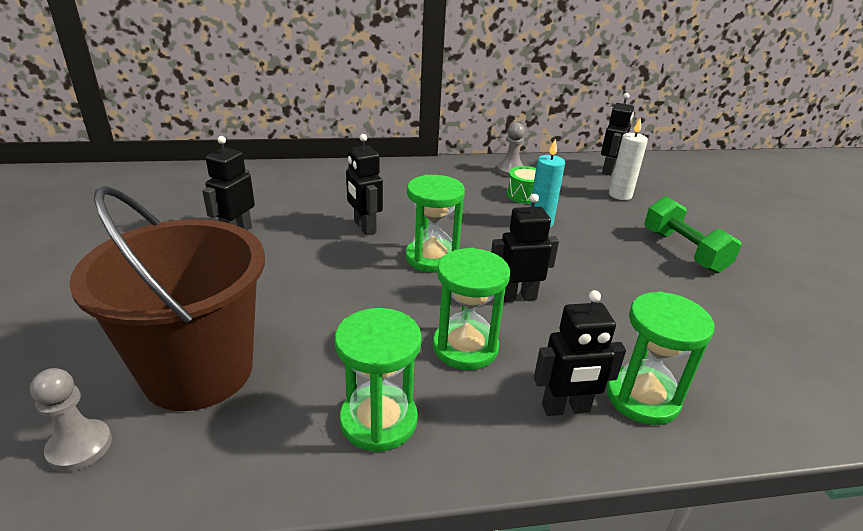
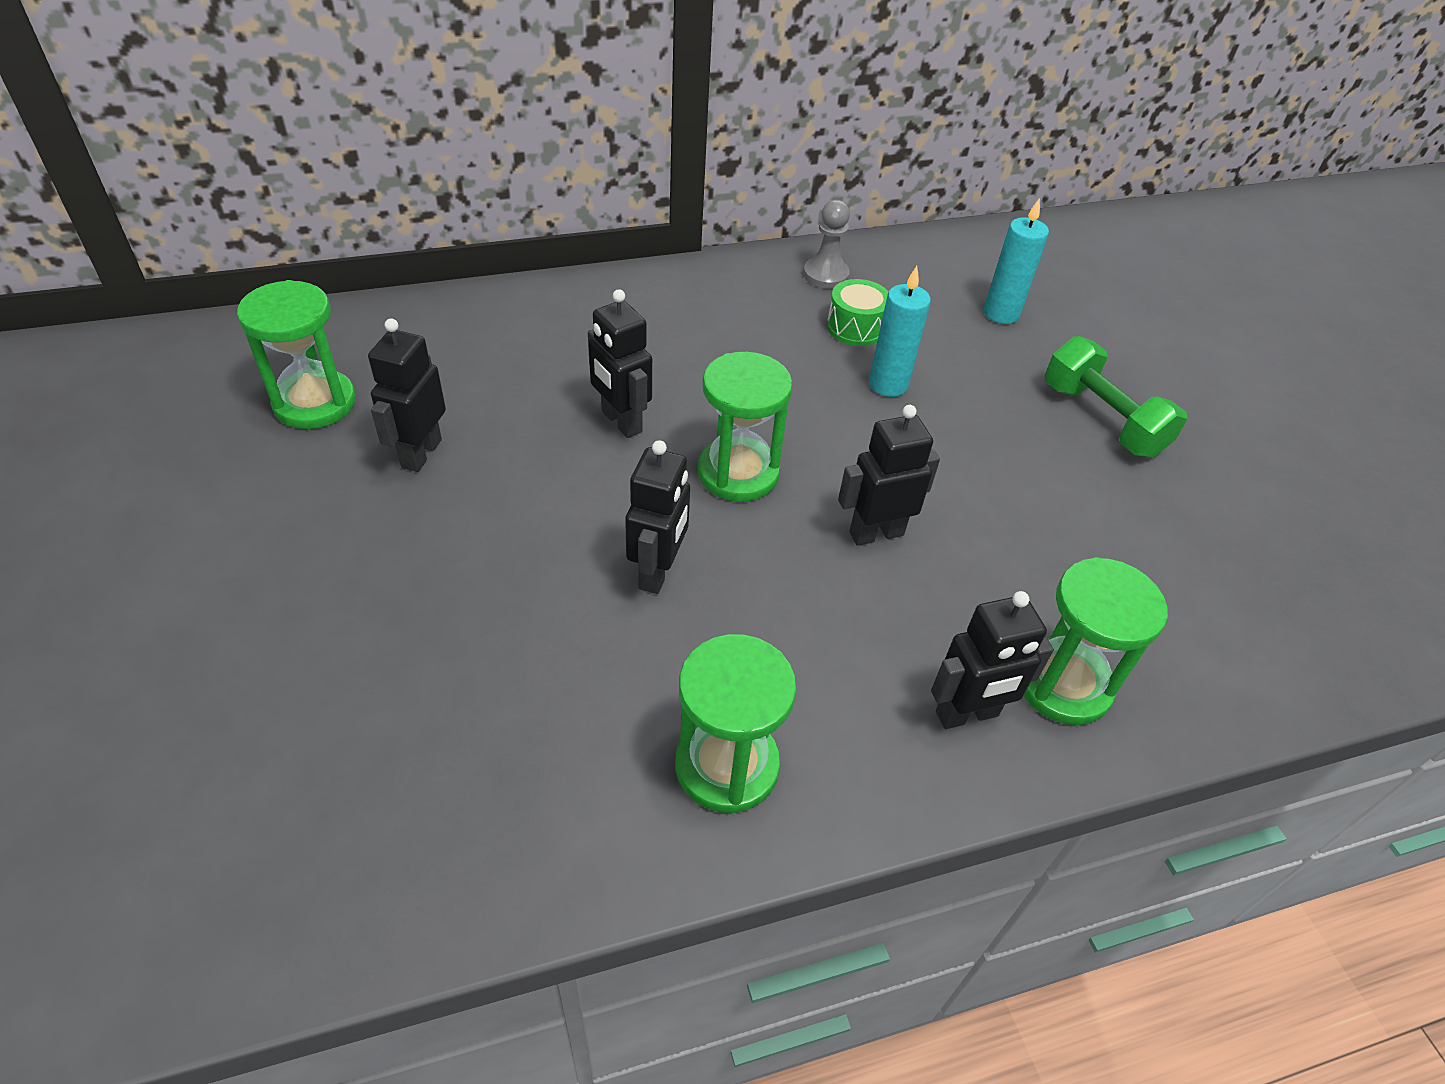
camera: 10 degrees left, 15 degrees up
grey pawn [30,368,112,472] -> none
brown bucket [69,186,265,411] -> none
green hourglass [433,248,510,370] -> green hourglass moved to [237,280,356,429]
black robot [601,93,634,176] -> black robot moved to [625,440,690,594]
white candle [609,117,648,200] -> turquoise candle [984,198,1049,324]

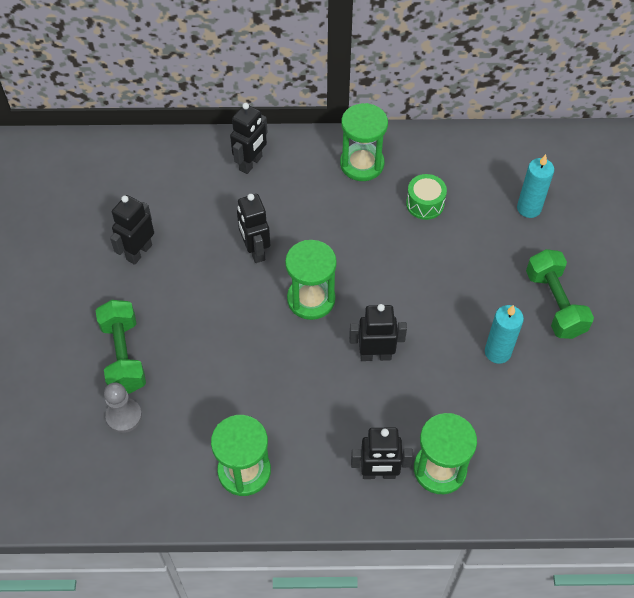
camera: 20 degrees right, 10 degrees up
green hourglass [237,280,356,429] -> green hourglass moved to [340,103,388,181]
black robot [625,440,690,594] -> black robot moved to [230,103,268,174]
grey pawn [803,200,850,289] -> grey pawn moved to [104,382,142,433]
turquoise candle [869,266,931,397] -> turquoise candle moved to [485,305,524,364]
none -> green dumbbell [96,300,146,394]

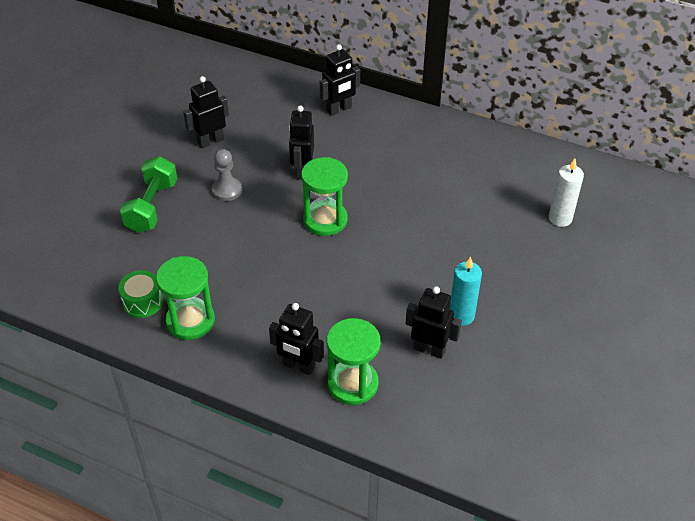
camera: 25 degrees right, 10 degrees down
grey pawn [104,382,142,433] -> grey pawn moved to [212,149,242,201]
green hourglass [340,103,388,181] -> none
black robot [349,304,407,361] -> black robot moved to [405,286,462,359]
green drum [406,174,447,220] -> green drum moved to [118,270,163,318]
turquoise candle [517,154,554,218] -> white candle [549,159,584,227]
green dumbbell [526,249,594,339] -> none

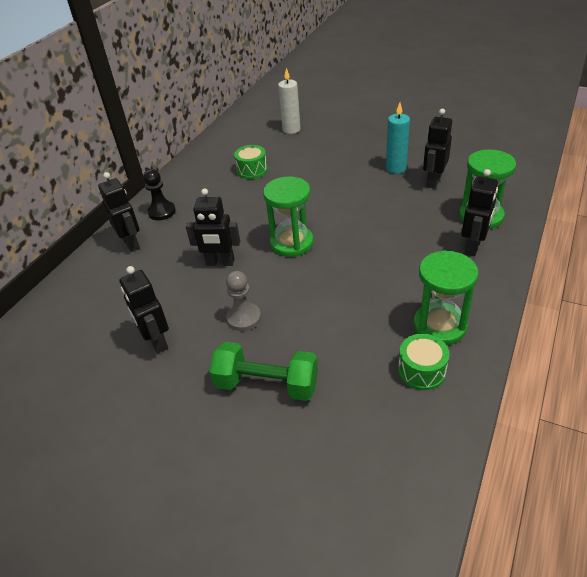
camera: 85 degrees left, 5 degrees down
none -> black pawn [143,169,176,220]
none -> green drum [234,145,268,179]

